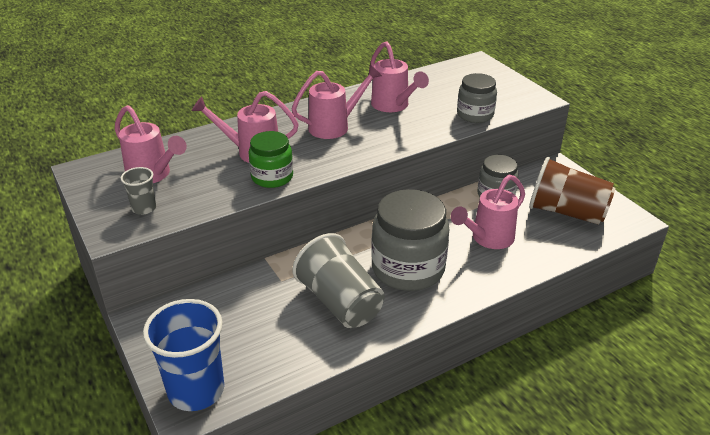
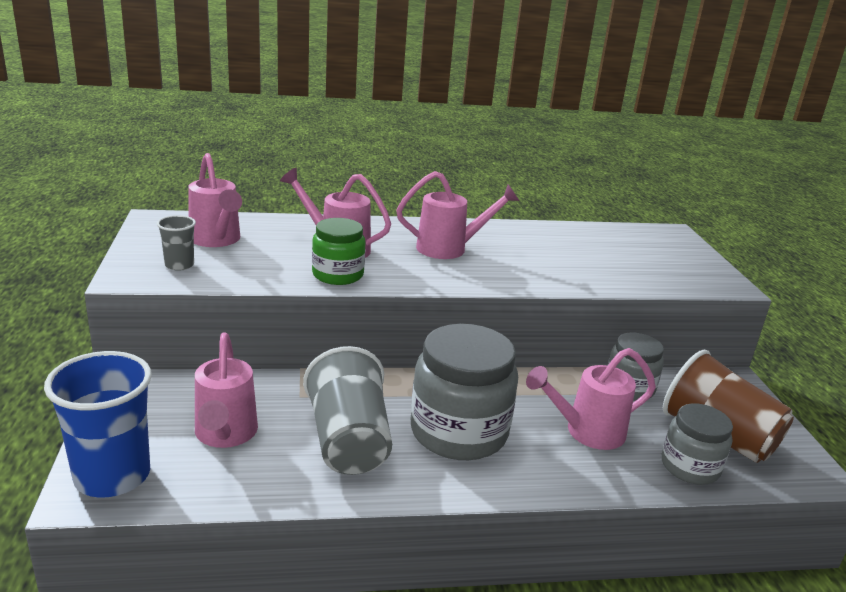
camera: 20 degrees right, 10 degrees down
pink watering can [370,41,429,112] -> pink watering can moved to [195,333,258,448]
grey jar [457,73,497,123] -> grey jar moved to [662,403,733,485]

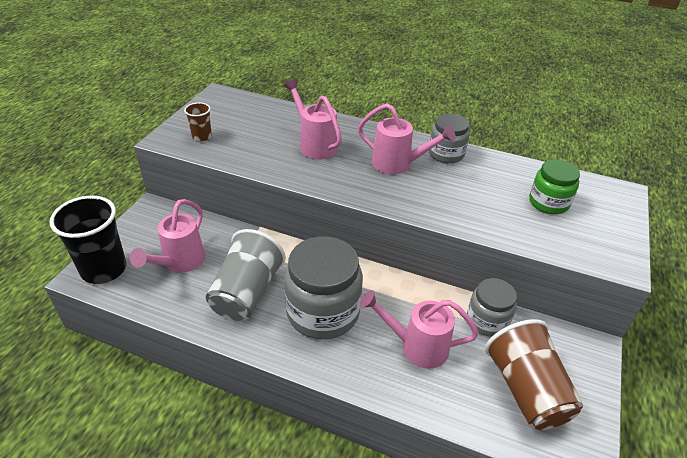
camera: 30 degrees right, 15 degrees up
blue cup [44,351,152,498] -> black cup [50,196,126,284]
grey cup [157,215,196,271] -> brown cup [184,102,212,141]
pink watering can [188,153,242,247] -> none
green jar [312,218,365,285] -> green jar moved to [529,159,580,214]
grey jar [662,403,733,485] -> grey jar moved to [429,114,470,163]

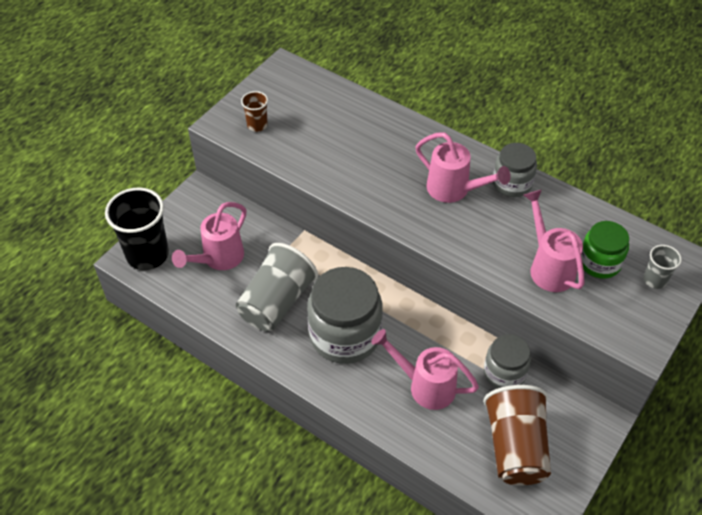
camera: 15 degrees right, 10 degrees up
pink watering can [284,79,342,160] -> pink watering can moved to [524,190,584,292]
none -> grey cup [644,245,682,289]

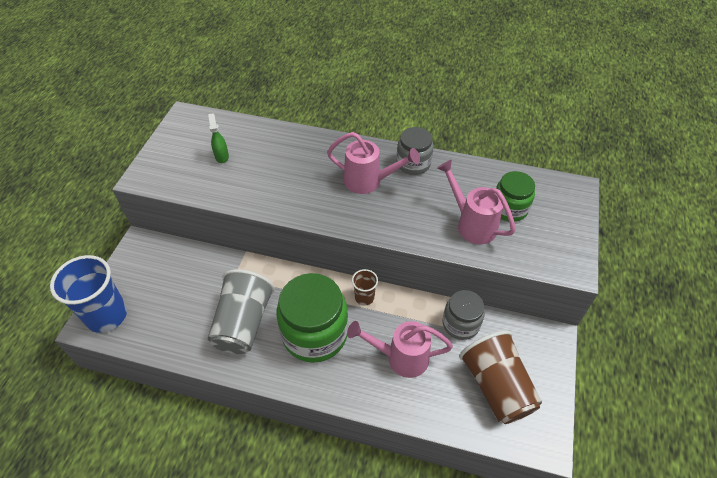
camera: 20 degrees left, 0 degrees up
black cup [105,187,169,270] -> blue cup [50,255,127,333]
pink watering can [172,202,247,270] -> none
brown cup [241,91,268,132] -> brown cup moved to [352,269,378,306]
grey jar [307,267,383,364] -> green jar [276,273,348,363]
grey cup [644,245,682,289] -> none
none -> green spray bottle [208,113,229,163]

